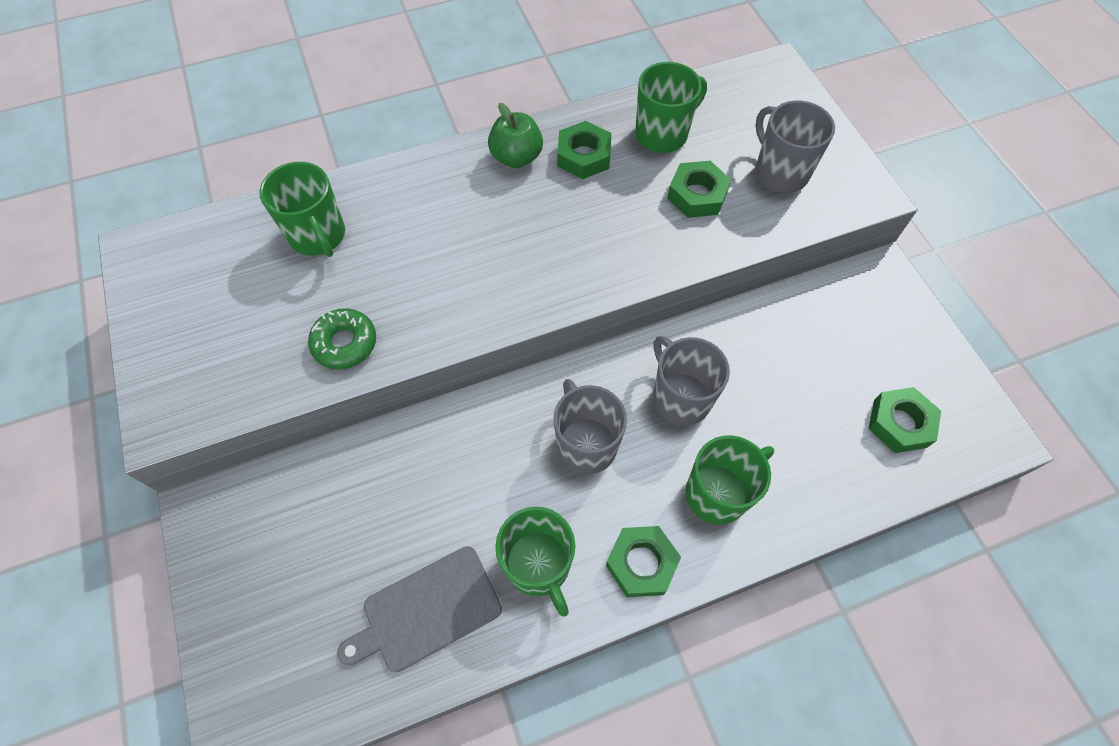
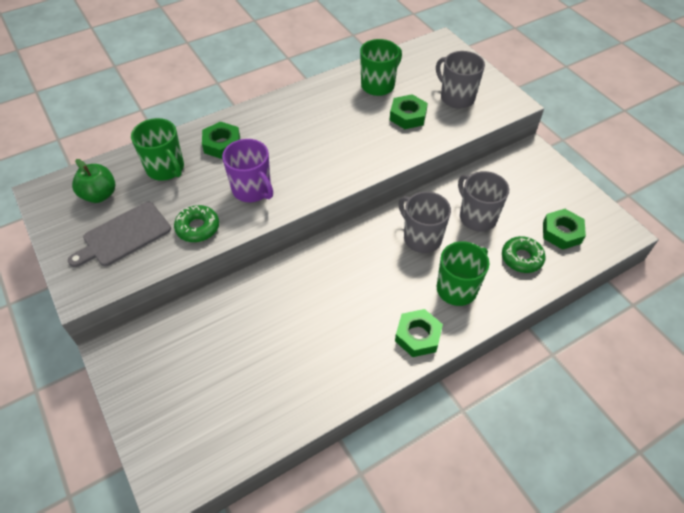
camera: 10 degrees left, 10 degrees down
grey cutting board [337,546,502,672] -> grey cutting board moved to [68,202,171,267]
green apple [488,103,543,168] -> green apple moved to [72,159,115,203]
green mug [495,507,575,617] -> none
grey mug [554,379,627,474] -> grey mug moved to [458,171,509,232]
green nut [557,121,611,179] -> green nut moved to [202,121,240,159]
none -> purple mug [222,139,273,202]
none -> green donut [502,236,546,273]

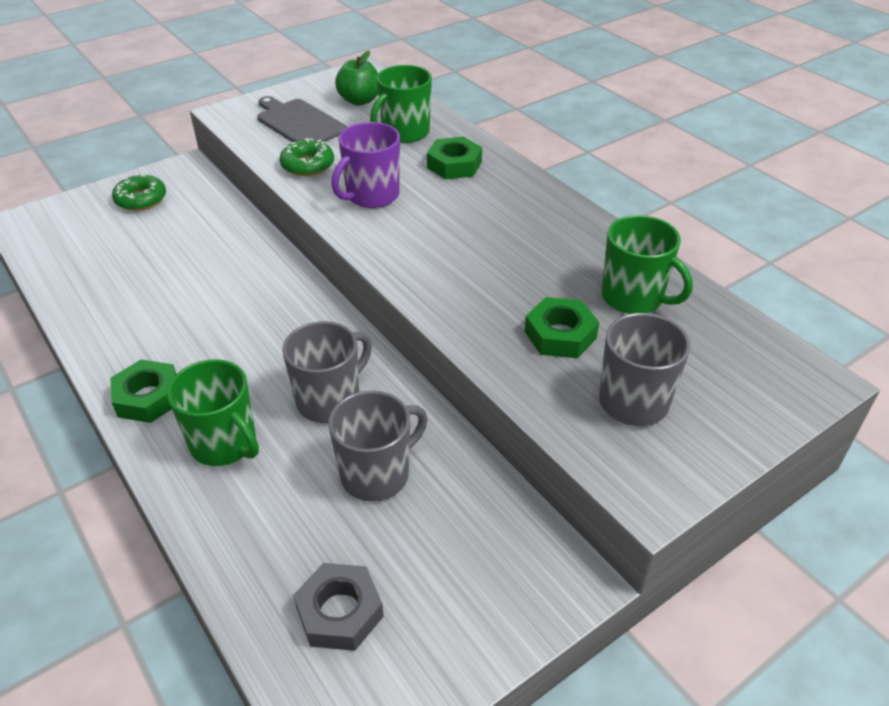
camera: 85 degrees right, 10 degrees down
green donut [502,236,546,273] -> green donut moved to [112,173,166,211]
green nut [543,209,586,250] -> grey nut [294,563,384,651]

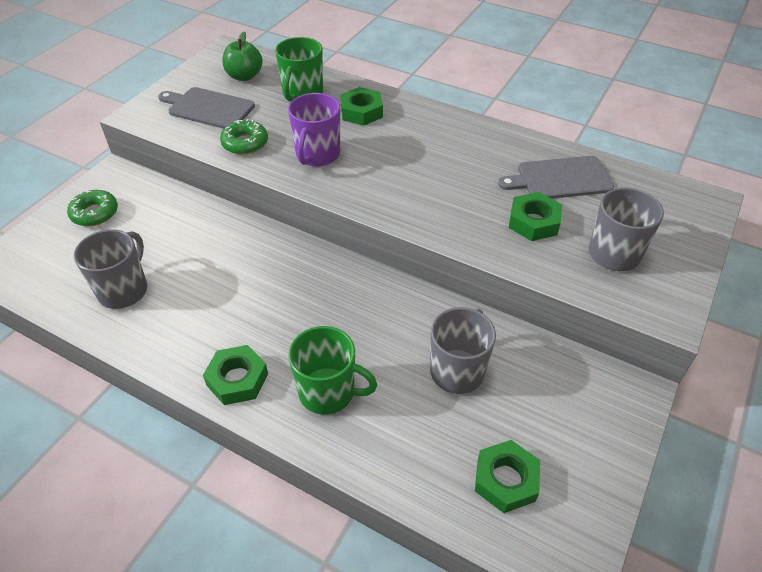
camera: 25 degrees left, 5 degrees up
grey mug [282,321,372,423] -> grey mug moved to [74,229,147,309]
grey nut [294,563,384,651] -> green nut [475,440,540,513]
green mug [601,215,693,314] -> grey cutting board [498,156,614,199]

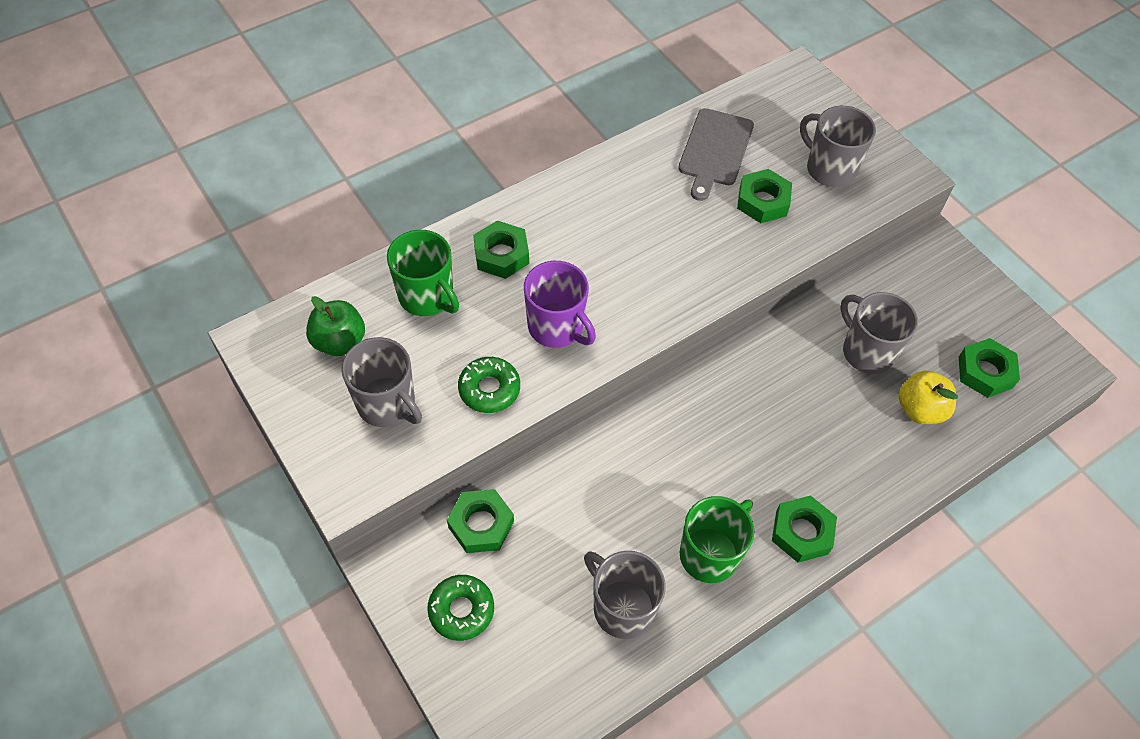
camera: 65 degrees left, 10 degrees up
grey cutting board [158,87,255,129] -> grey mug [341,337,422,427]
green mug [288,326,377,415] -> green mug moved to [680,496,755,583]
none -> green nut [447,489,514,553]
none -> yellow apple [898,371,958,424]

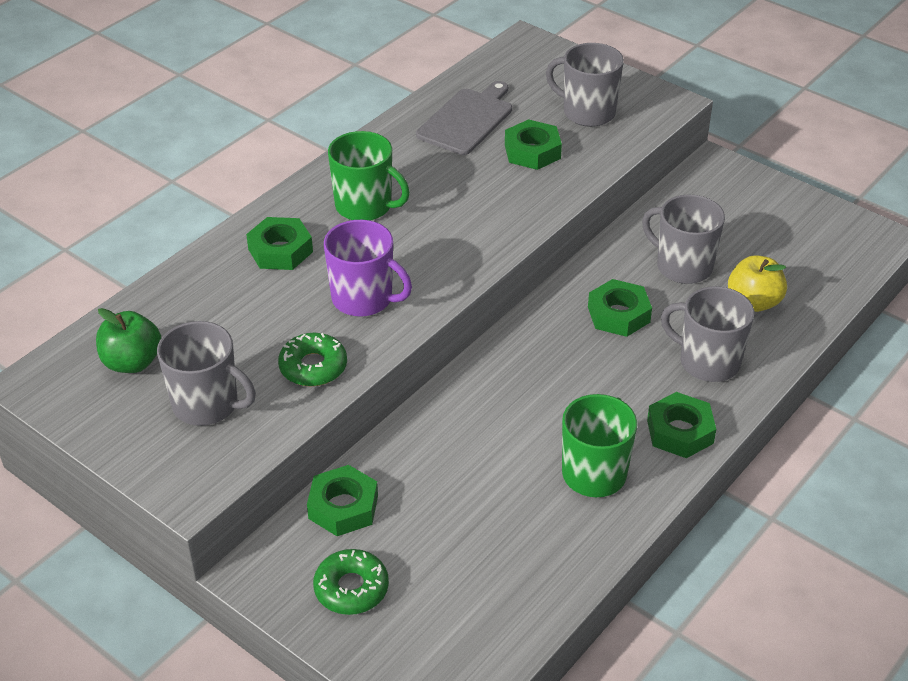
camera: 15 degrees left, 15 degrees down
green mug [387,230,459,316] -> green mug moved to [328,131,410,221]
grey mug [584,551,666,639] -> grey mug moved to [661,286,754,382]
grey cutting board [678,108,754,201] -> grey cutting board turned 150 degrees counterclockwise [416,81,512,155]
green nut [959,338,1020,398] -> green nut moved to [588,279,652,337]

